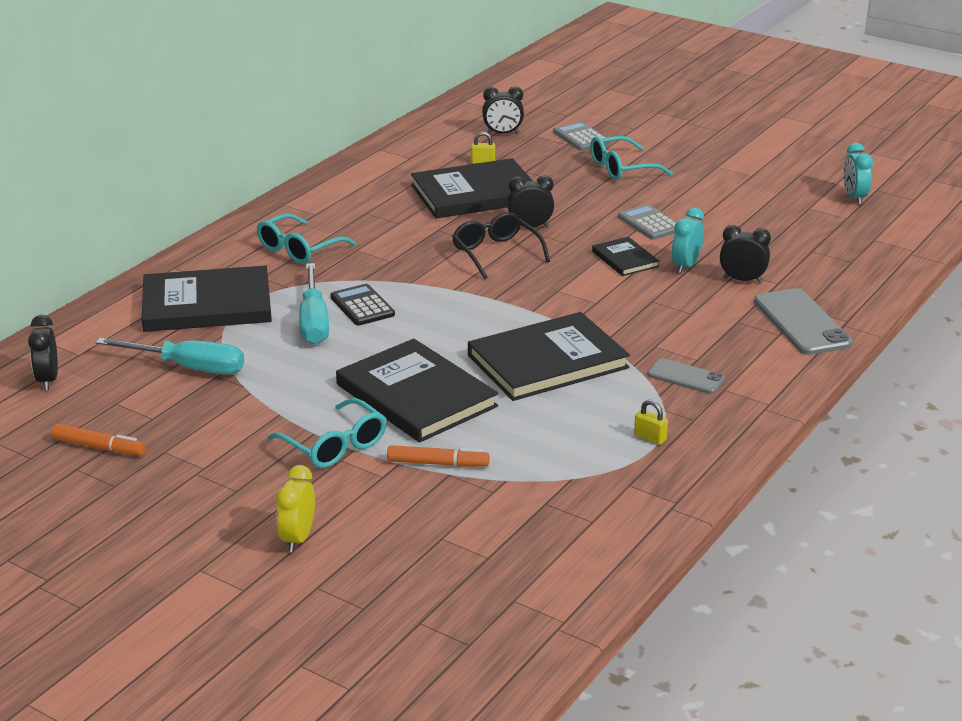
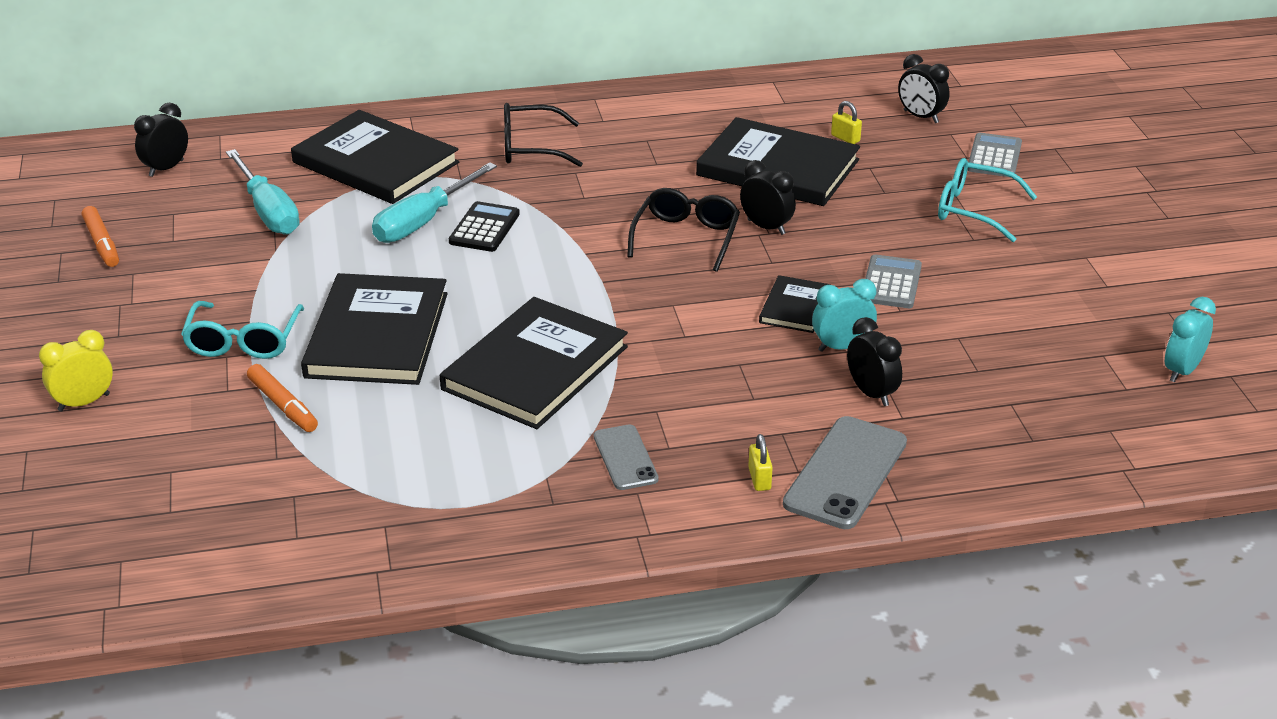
camera: 45 degrees right, 5 degrees up
turquoise glasses [257,213,356,264] -> black glasses [504,103,583,167]
black book [468,312,630,401] -> black book turned 75 degrees counterclockwise [440,297,628,429]
yellow padlock [634,400,668,445] -> yellow padlock moved to [748,434,773,491]

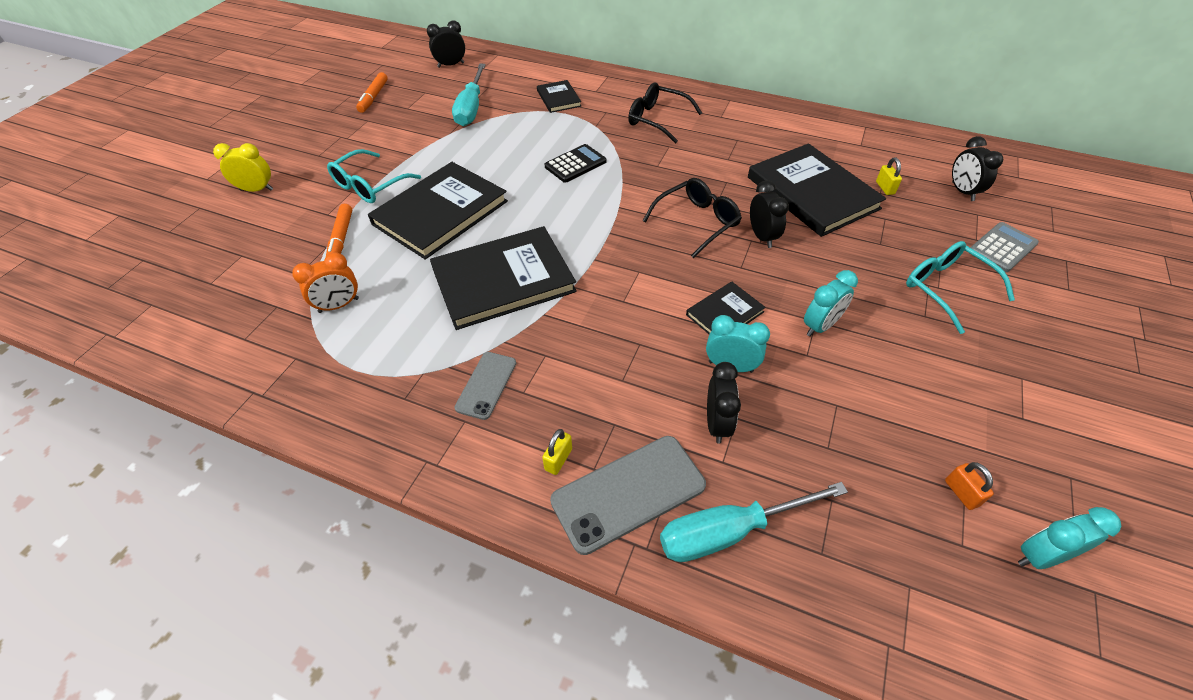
camera: 35 degrees right, 15 degrees up
black book [291,110,459,204] -> black book [537,80,581,113], size x0.49
turquoise screwdriver [372,162,497,243] -> turquoise screwdriver moved to [660,482,848,562]
grey calculator [865,255,922,308] -> turquoise clock [804,270,858,337]
none -> orange clock [292,252,359,313]
none -> orange padlock [945,462,994,510]

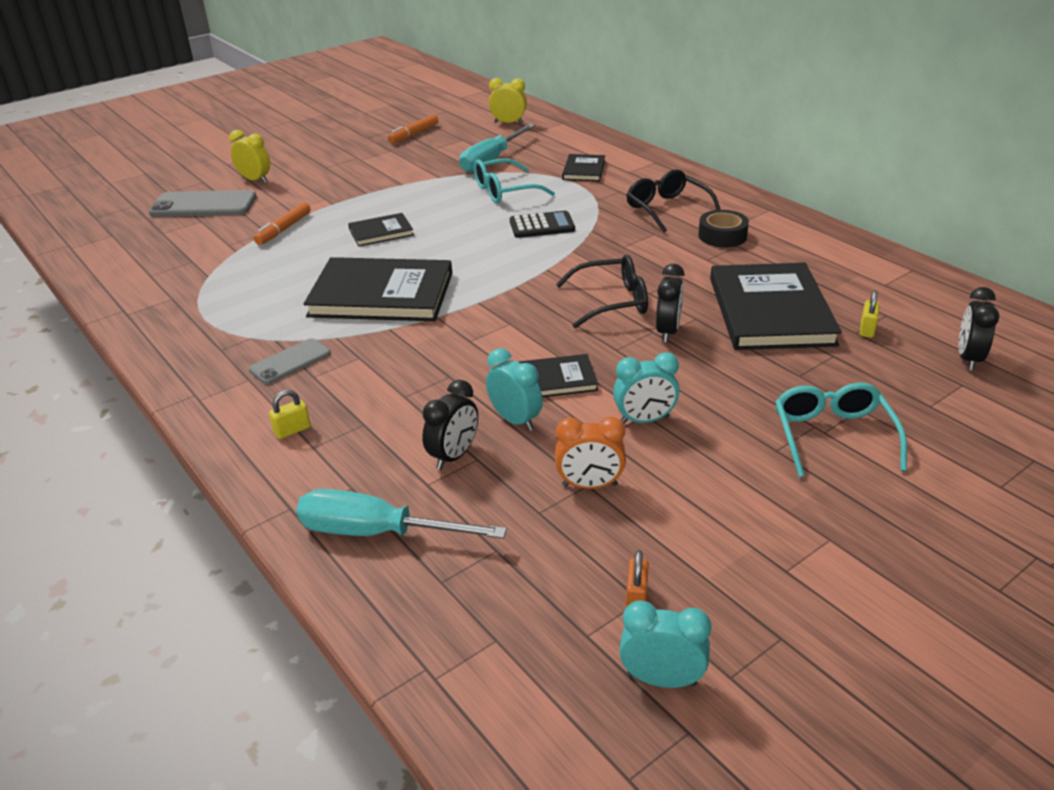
camera: 30 degrees right, 15 degrees down
orange clock [292,252,359,313] -> orange clock moved to [555,417,626,489]
turquoise glasses [327,149,421,203] -> turquoise glasses moved to [474,158,555,203]
black book [368,162,508,260] -> black book [348,213,414,247], size x0.49
black clock [427,20,465,68] -> yellow clock [489,78,527,124]
grey phone [550,436,706,555] -> grey phone moved to [149,190,257,217]
grey calculator [970,222,1039,272] -> none
none -> black tape [698,210,749,247]

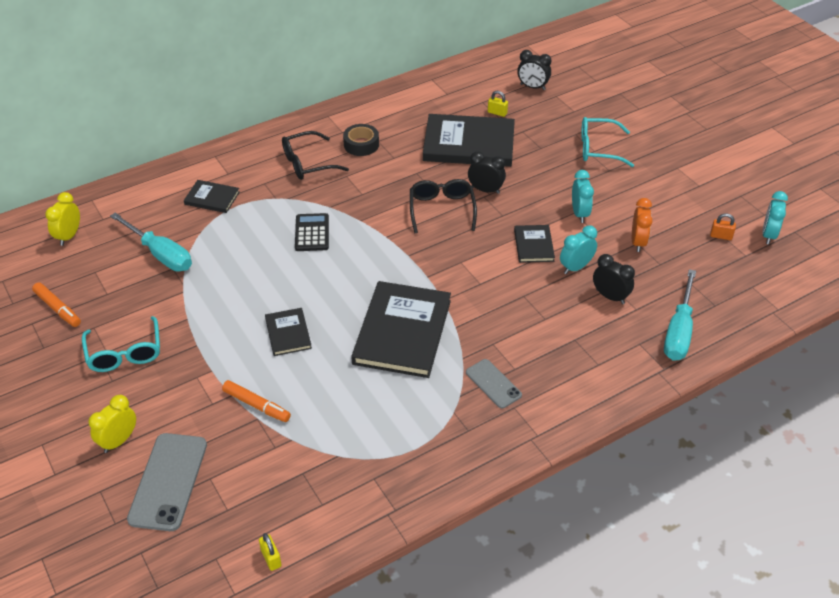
camera: 85 degrees left, 10 degrees up
yellow padlock [269,390,311,439] -> yellow padlock moved to [259,533,282,571]
turquoise glasses [474,158,555,203] -> turquoise glasses moved to [82,316,160,372]

